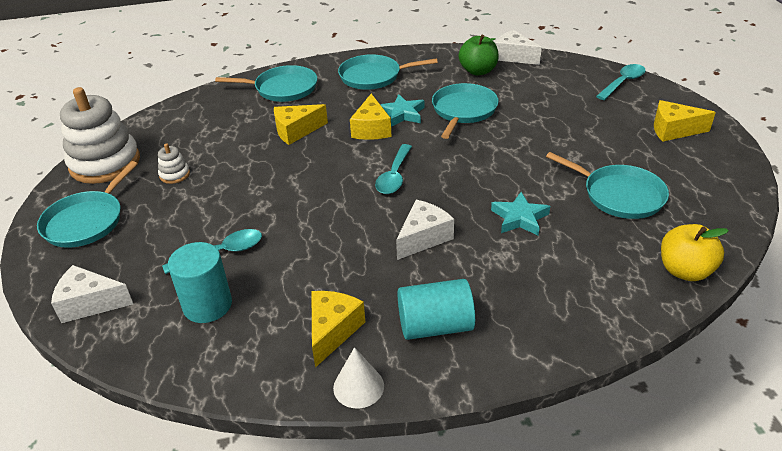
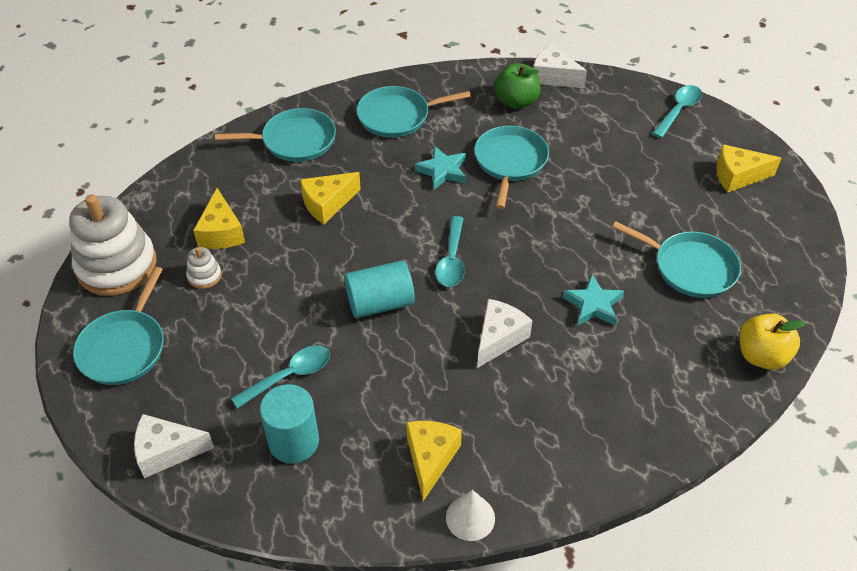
camera: 10 degrees left, 10 degrees up
yellow cheese [350,94,391,140] -> yellow cheese moved to [193,188,245,249]
turquoise cylinder [398,279,475,340] -> turquoise cylinder moved to [344,260,415,318]

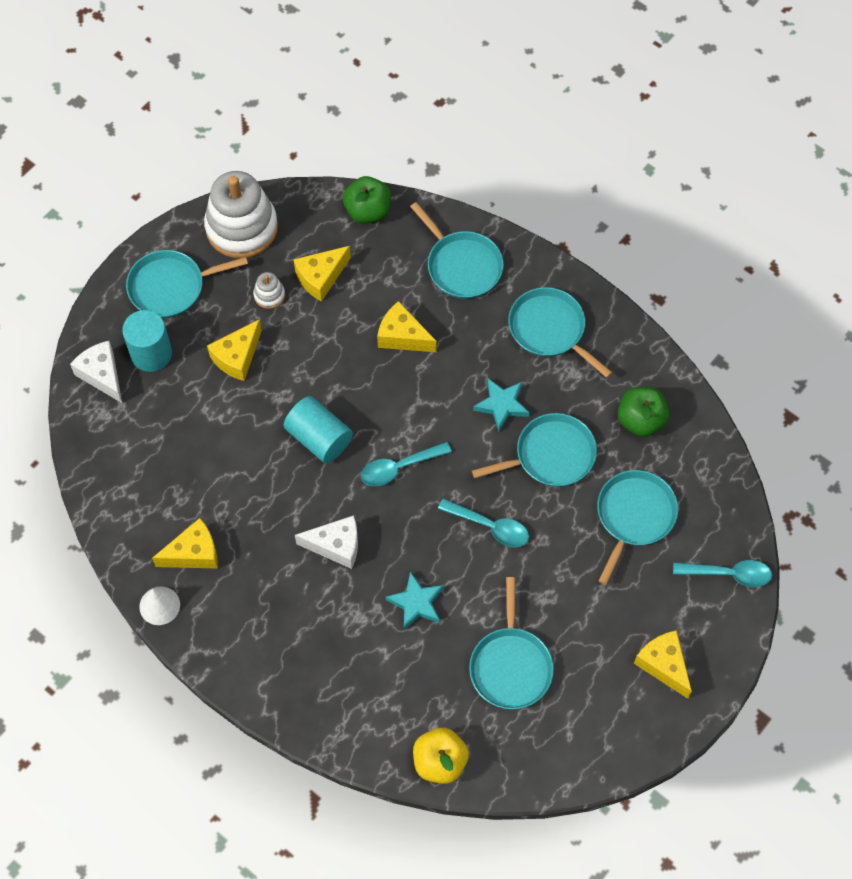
camera: 60 degrees right, 15 degrees up
turquoise spoon [231,345,330,409] -> turquoise spoon moved to [438,498,529,547]
turquoise cylinder [260,384,319,463] -> turquoise cylinder moved to [122,310,172,372]
white cheese [533,45,587,88] -> none
none -> yellow cheese [207,319,262,381]
none -> green apple [343,176,391,224]
none -> turquoise pan [597,470,678,585]

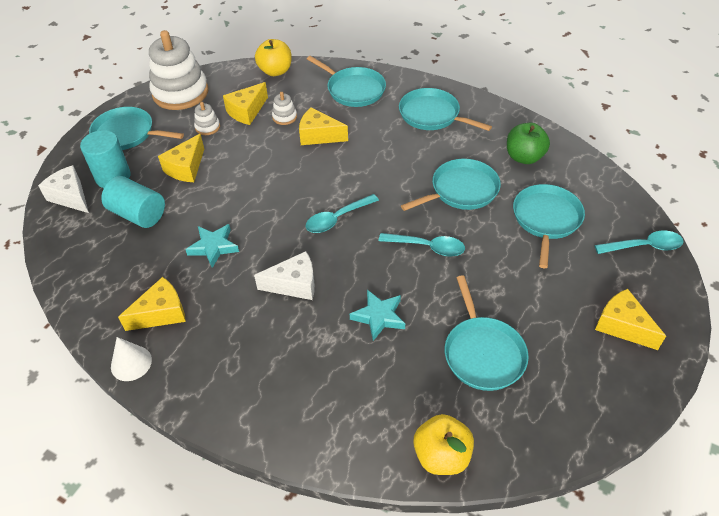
camera: 10 degrees left, 15 degrees down
turquoise pan [126,250,248,318] -> turquoise pan turned 45 degrees clockwise [89,107,184,150]
turquoise cylinder [284,396,353,463] -> turquoise cylinder moved to [101,176,165,228]
green apple [343,176,391,224] -> yellow apple [255,39,292,76]
turquoise star [473,379,530,431] -> turquoise star moved to [185,224,239,268]
none -> white stacking toy [272,92,297,125]

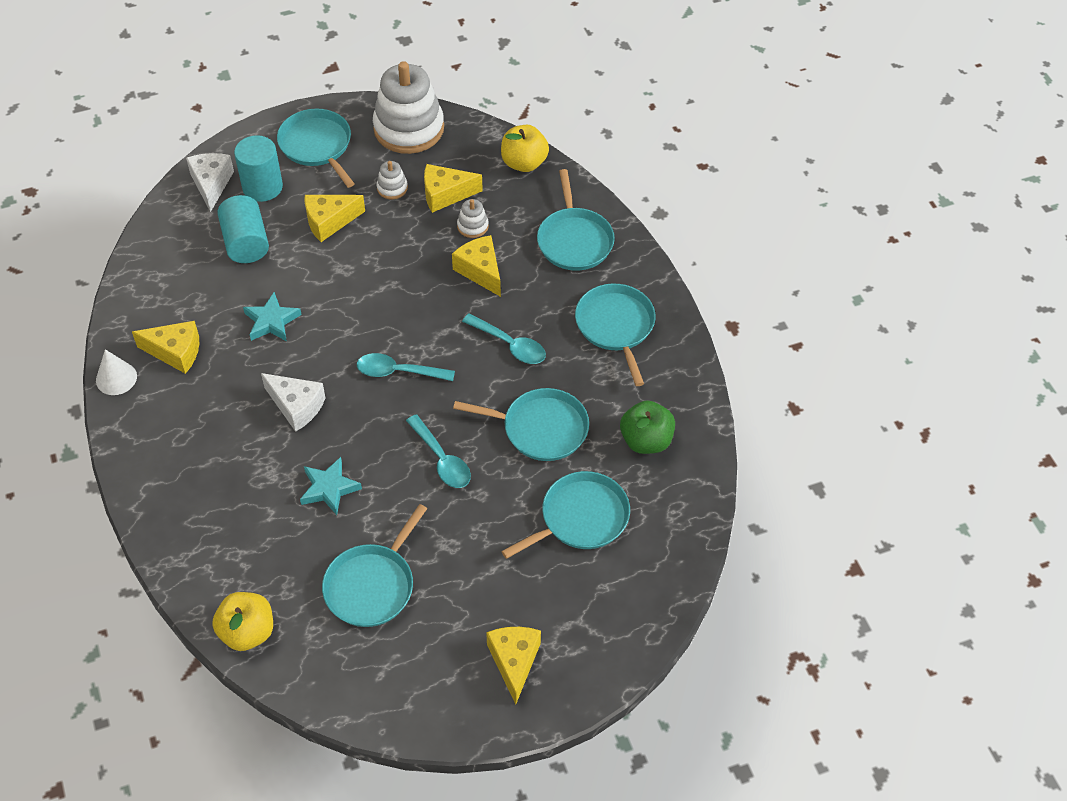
camera: 40 degrees right, 5 degrees up
turquoise spoon [594,230,683,254] -> turquoise spoon moved to [462,313,546,364]

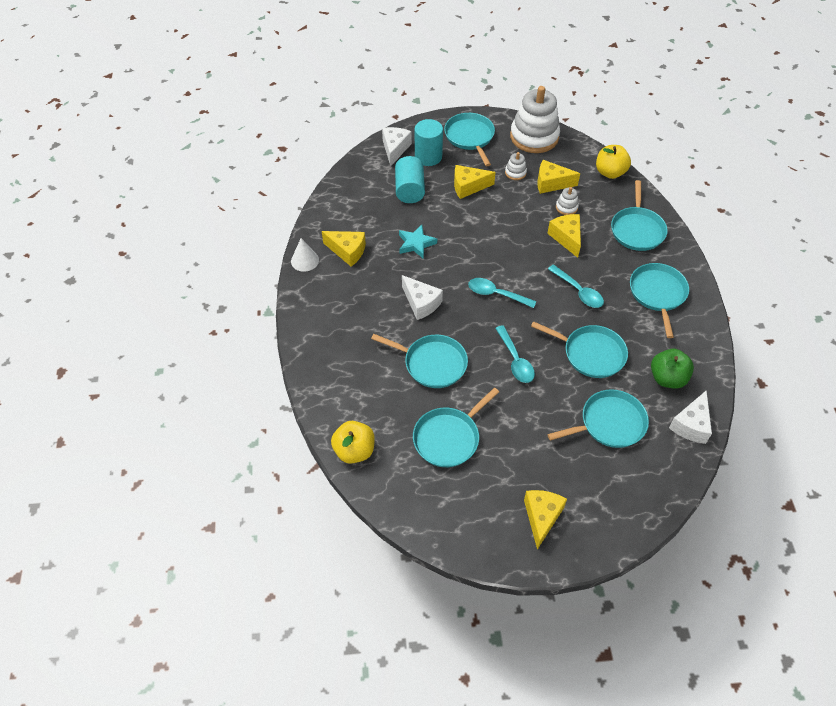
camera: 15 degrees right, 0 degrees up
turquoise star [300,457,362,515] -> turquoise pan [371,334,468,388]
none -> white cheese [669,390,712,444]

